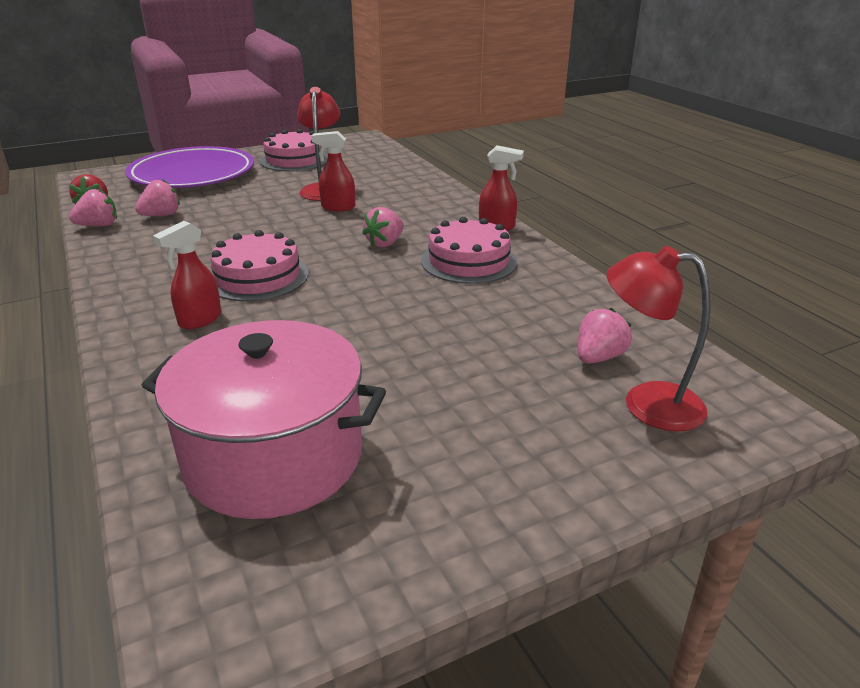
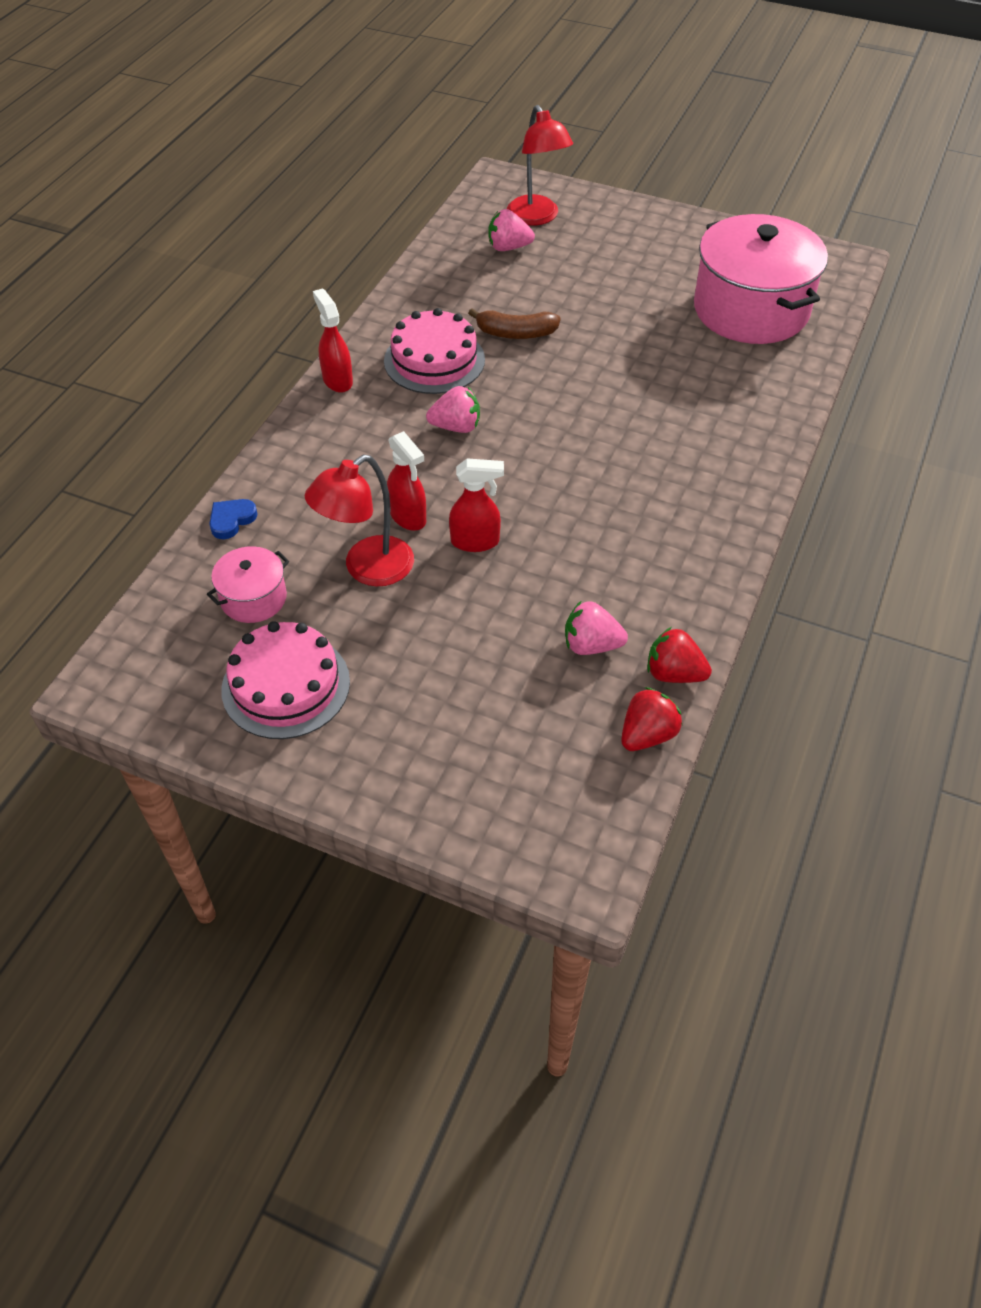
camera: 130 degrees left, 20 degrees up
pink strawberry [69,189,117,226] -> red strawberry [647,627,712,683]
purple plate [125,146,254,188] -> none
red spray bottle [153,221,221,329] -> red spray bottle moved to [449,458,504,552]
pink cake [210,230,309,301] -> none
none -> pink pot [207,546,289,623]
none -> blue heart [209,499,258,539]
none -> brown banana [468,308,561,339]

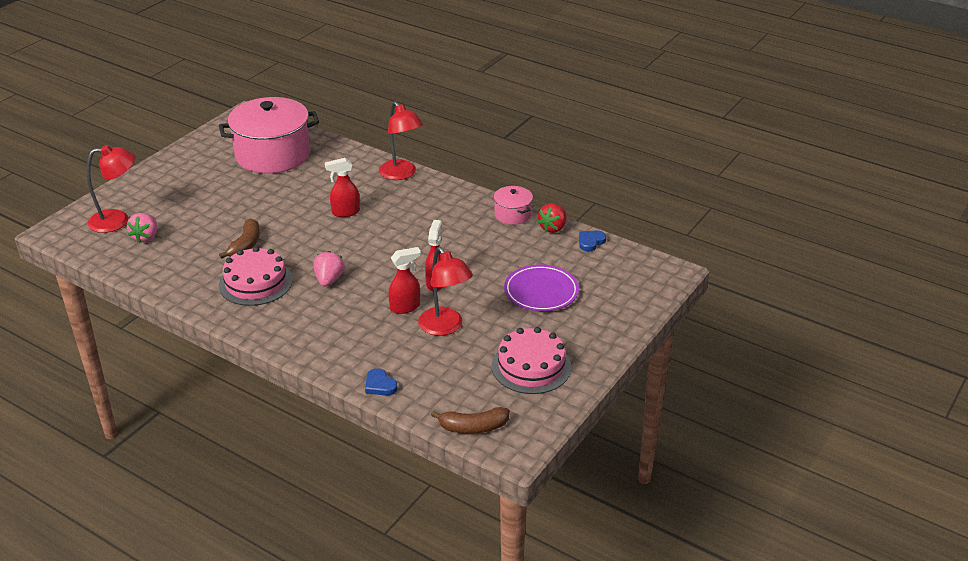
camera: 80 degrees left, 15 degrees down
pink pot [207,546,289,623] -> pink pot moved to [494,186,533,225]
red spray bottle [313,288,353,393] -> red spray bottle moved to [325,158,360,217]
pink strawberry [565,600,628,655] -> none
red strawberry [621,687,682,751] -> blue heart [579,231,606,252]
none -> red lamp [379,101,423,180]
none -> brown banana [431,407,510,434]
none -> purple plate [504,264,579,311]

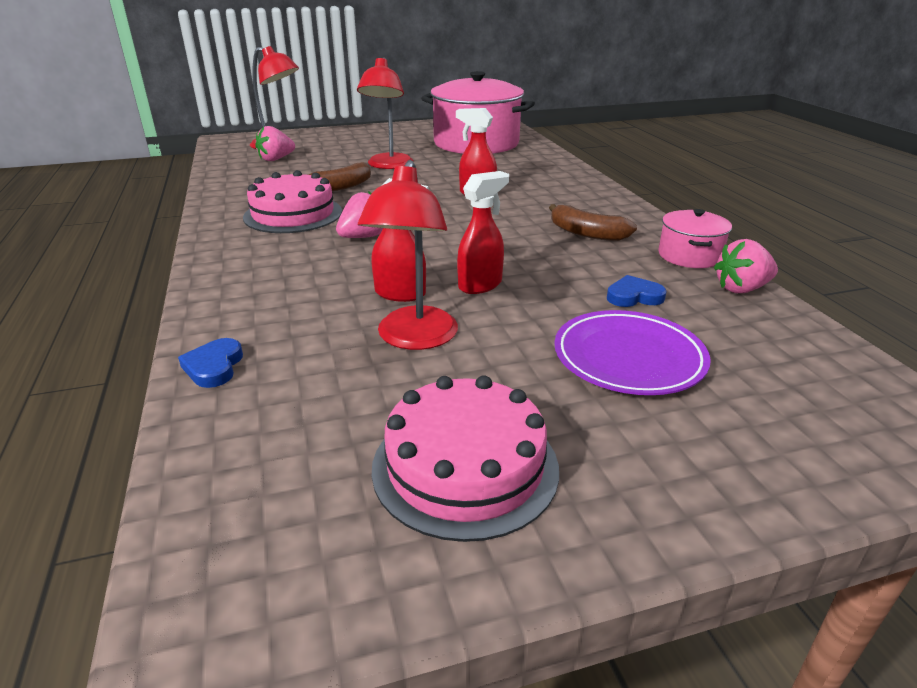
camera: 40 degrees right, 5 degrees down
red lamp [379,101,423,180] -> red lamp moved to [357,57,413,169]
brown banana [431,407,510,434] -> brown banana moved to [549,204,637,241]
red strawberry [537,203,567,233] -> pink strawberry [714,239,778,293]
blue heart [579,231,606,252] -> blue heart moved to [607,275,667,307]

